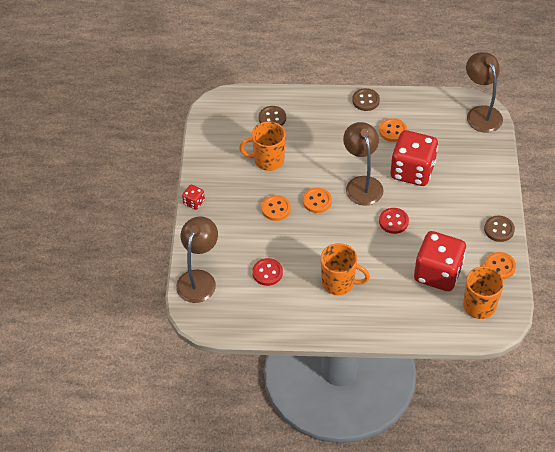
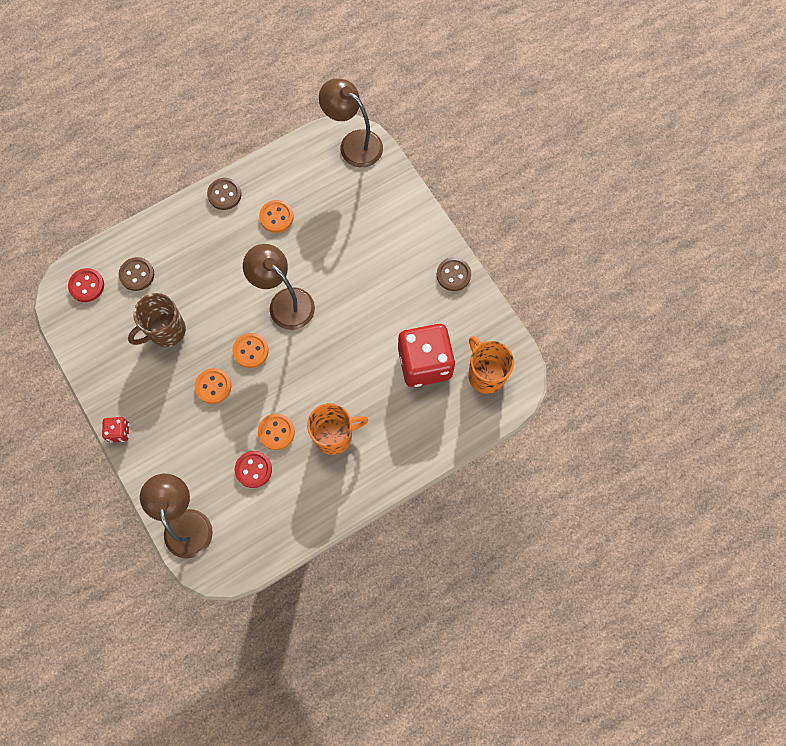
camera: 35 degrees left, 20 degrees up
orange mug [239,121,286,171] -> brown mug [128,293,186,347]
red button [379,208,409,234] -> red button moved to [68,268,104,302]
red dice [391,130,438,186] -> none
orange button [485,252,516,279] -> orange button moved to [258,413,295,450]

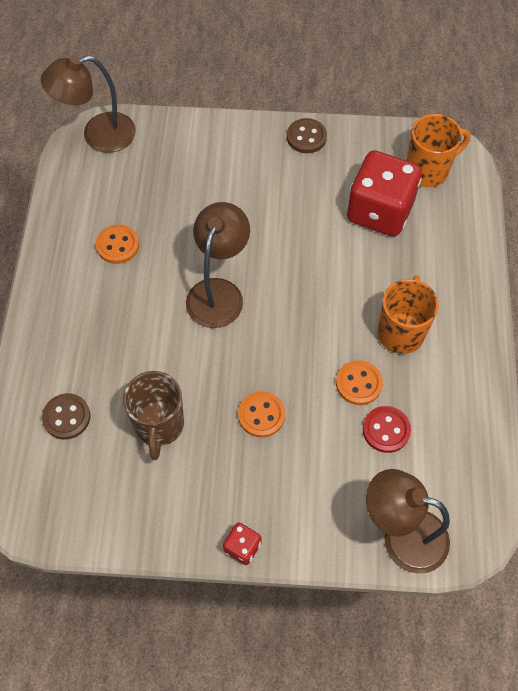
camera: 55 degrees left, 10 degrees down
red button [68,268,104,302] -> none
brown button [207,178,241,210] -> none
orange button [233,333,269,368] -> none
brown lamp [243,244,315,330] -> brown lamp turned 120 degrees clockwise [186,202,250,328]
orange mug [468,336,514,394] -> orange mug turned 150 degrees clockwise [407,114,470,187]

